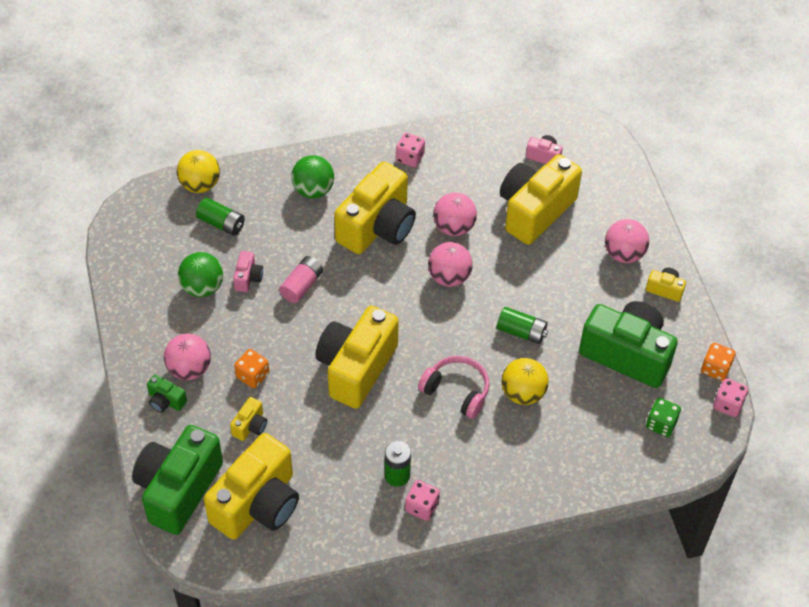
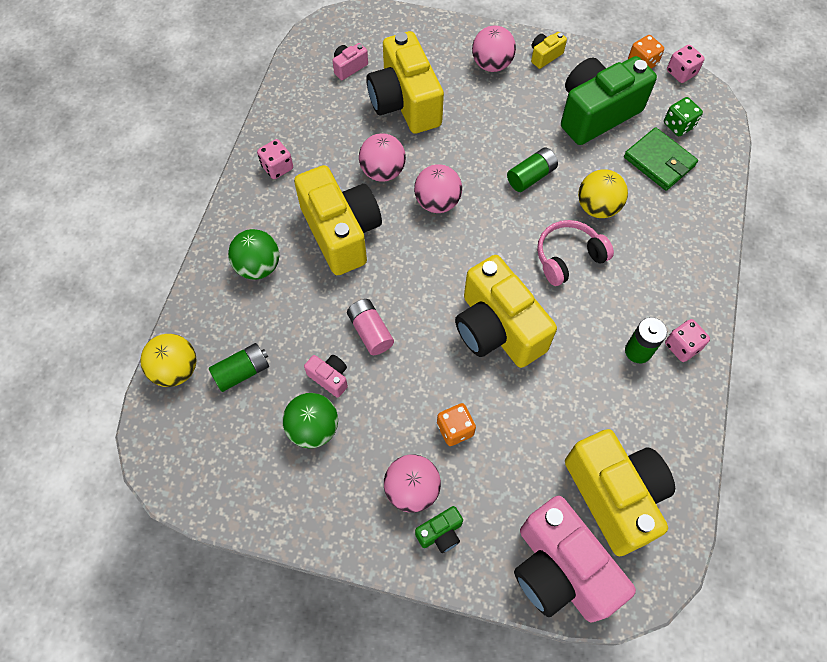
camera: 60 degrees left, 10 degrees up
green camera [132,425,223,535] -> pink camera [514,496,636,622]
yellow camera [230,397,267,441] -> none
none -> green wallet [624,127,698,191]

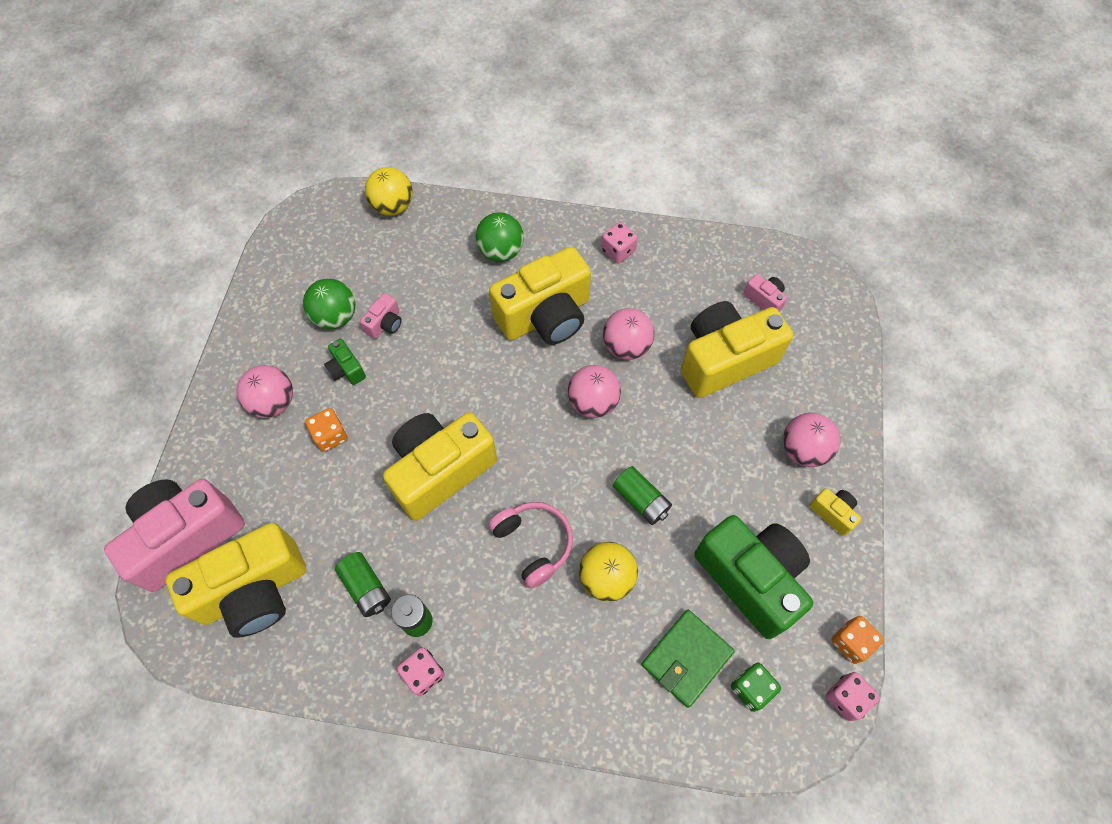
camera: 85 degrees right, 0 degrees up
green battery [209,343,269,392] -> green battery moved to [335,552,391,617]
pink battery [347,299,394,355] -> none
green camera [415,506,463,553] -> green camera moved to [324,339,366,385]

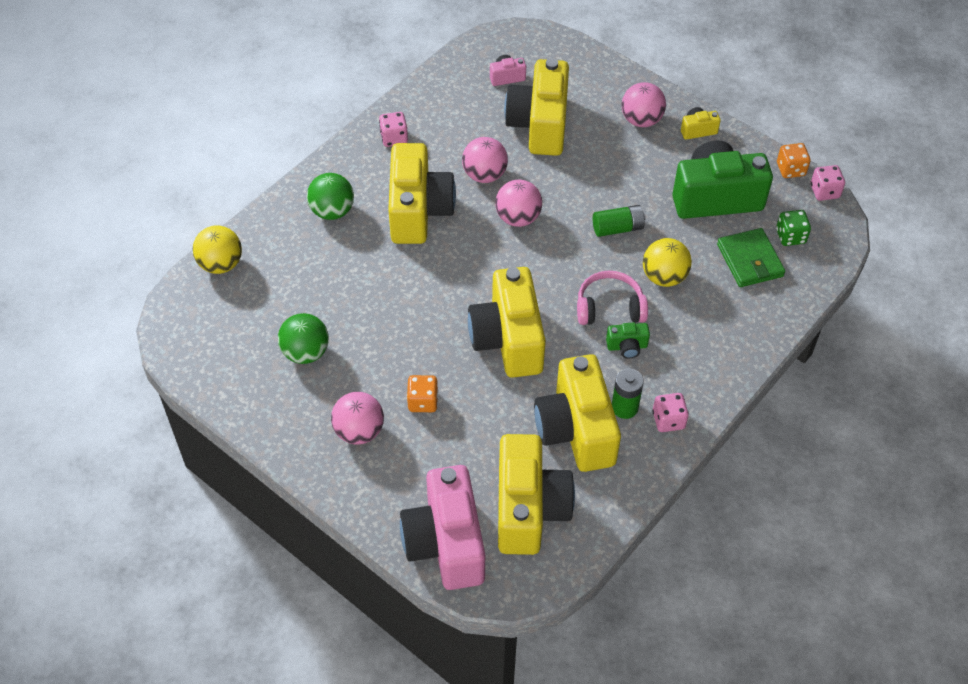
camera: 60 degrees left, 10 degrees down
green camera [324,339,366,385] -> green camera moved to [606,323,650,359]
green battery [335,552,391,617] -> yellow camera [534,354,621,472]
pink camera [360,293,402,339] -> none

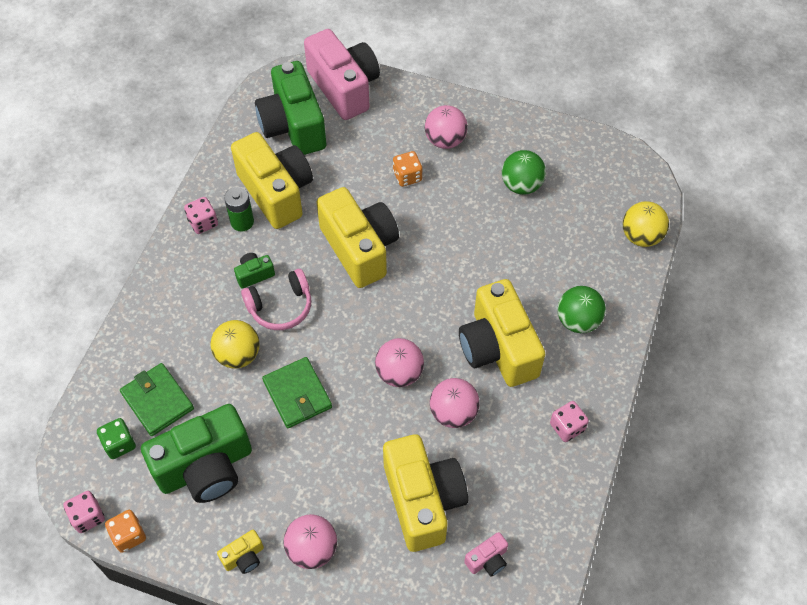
camera: 160 degrees right, 5 degrees up
yellow camera [498,434,575,555] -> green camera [255,61,326,155]
green battery [593,205,646,237] -> green wallet [262,357,332,428]

